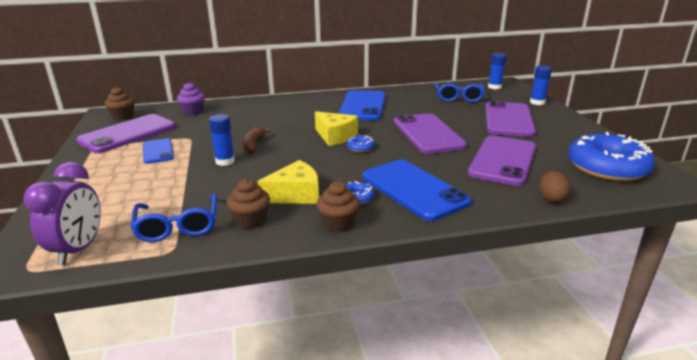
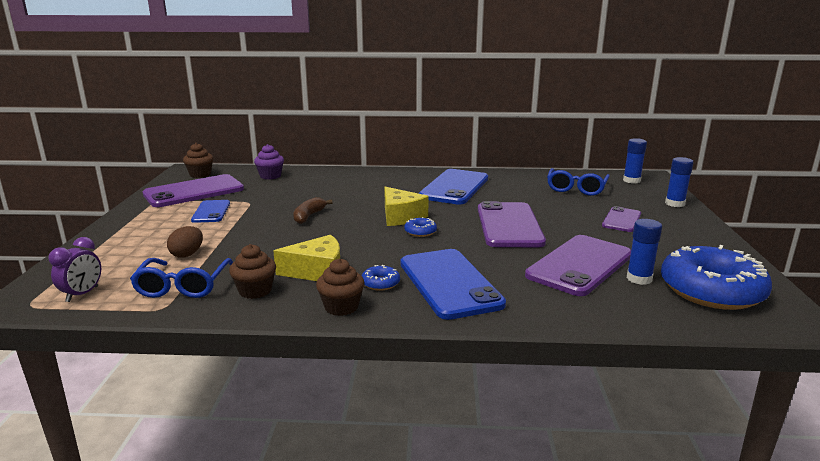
camera: 15 degrees right, 5 degrees down
purple clock [24,162,101,265] -> purple clock [49,237,101,302], size x0.65
blue glue stick [209,114,235,166] -> blue glue stick moved to [627,219,662,285]
purple phone [486,101,536,137] -> purple phone [602,206,641,232], size x0.55
brown egg [539,171,570,203] -> brown egg moved to [167,226,203,258]

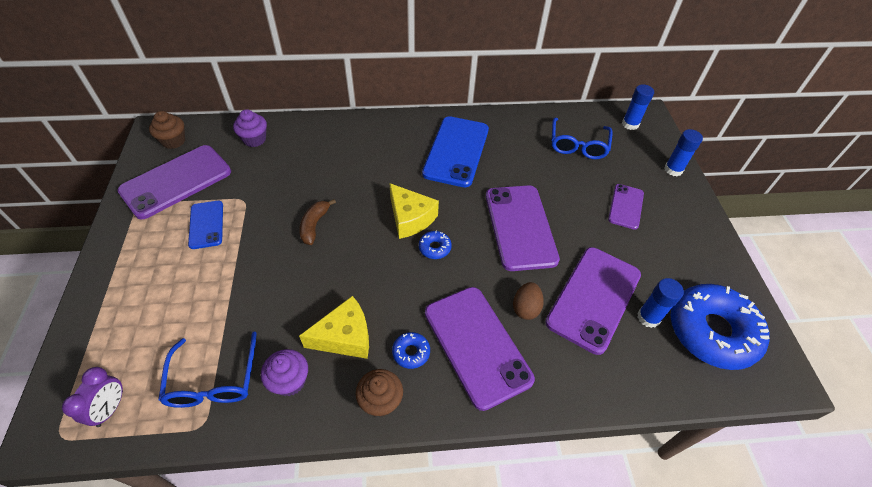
camera: 10 degrees left, 30 degrees up
brown egg [167,226,203,258] -> brown egg moved to [513,282,544,320]
brown cupcake [229,244,276,299] -> purple cupcake [261,349,308,396]
blue phone [401,249,506,320] -> purple phone [425,287,535,411]

